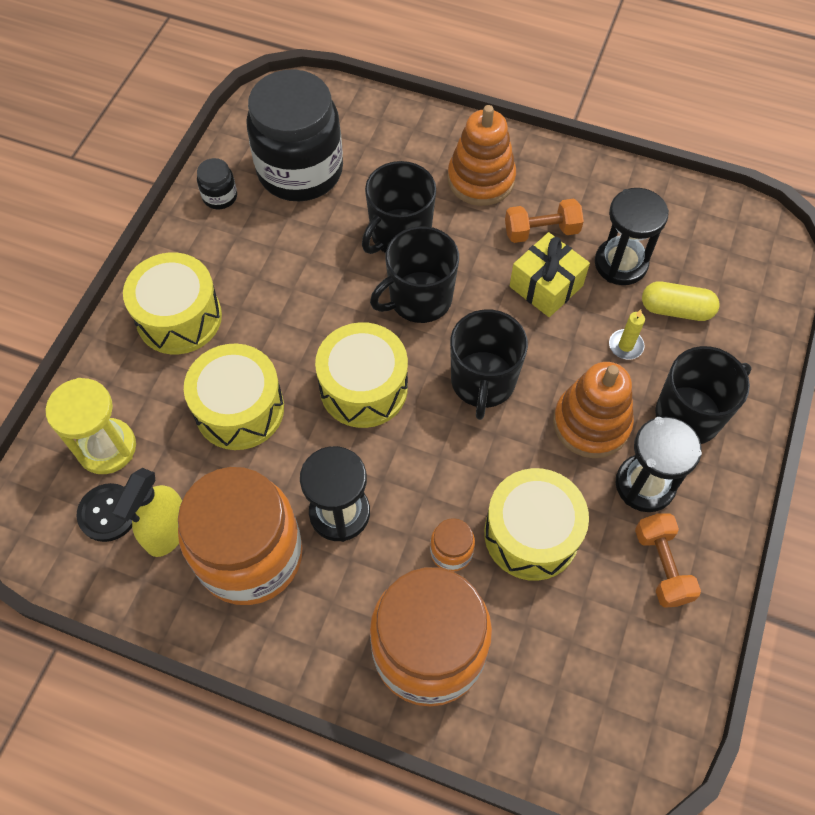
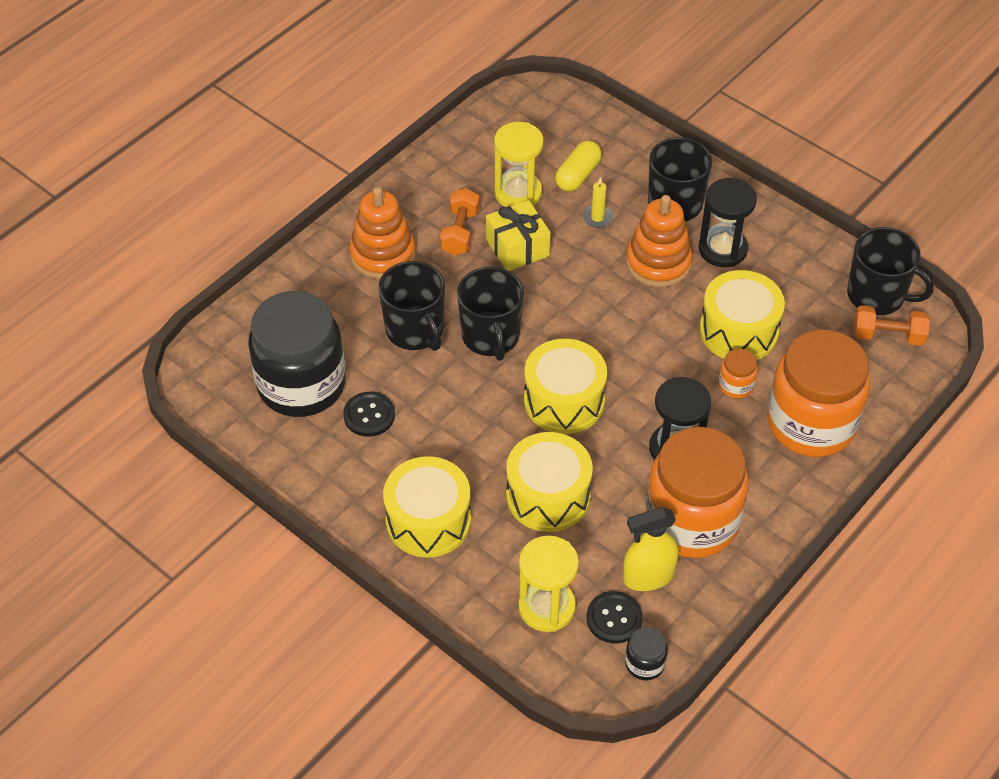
camera: 70 degrees left, 10 degrees down
yellow spray bottle [112,468,182,557] -> yellow spray bottle turned 120 degrees clockwise [623,507,679,591]
black jar [197,158,237,209] -> black jar moved to [625,627,668,681]
black mug [450,309,528,420] -> black mug moved to [847,227,934,315]
black hourglass [595,188,669,285] -> yellow hourglass [494,122,543,207]
orange dumbbell [635,513,701,608] -> orange dumbbell moved to [853,305,930,346]
none -> black button [343,391,395,437]

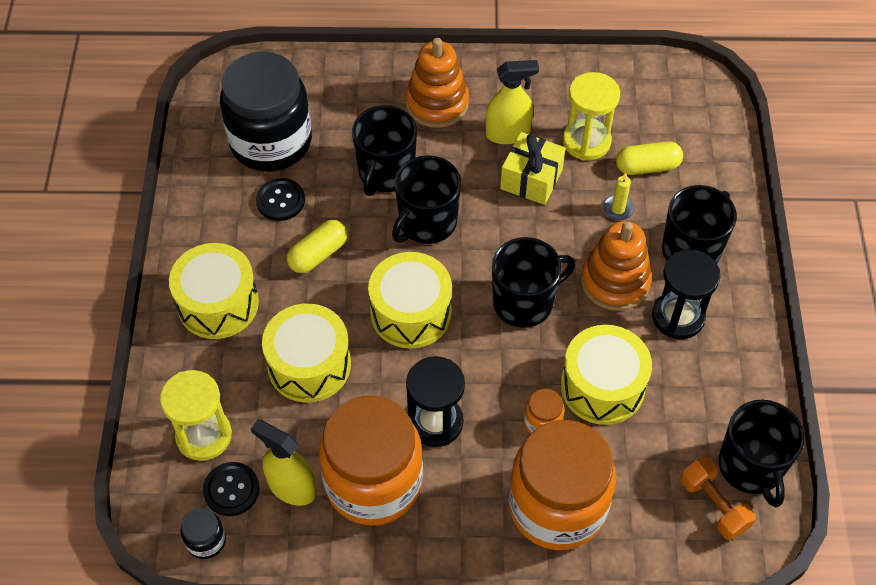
camera: 50 degrees right, 5 degrees up
orange dumbbell [440,188,480,256] -> yellow spray bottle [486,60,539,144]
none -> yellow capsule [287,220,347,273]
none -> black mug [492,237,575,328]

